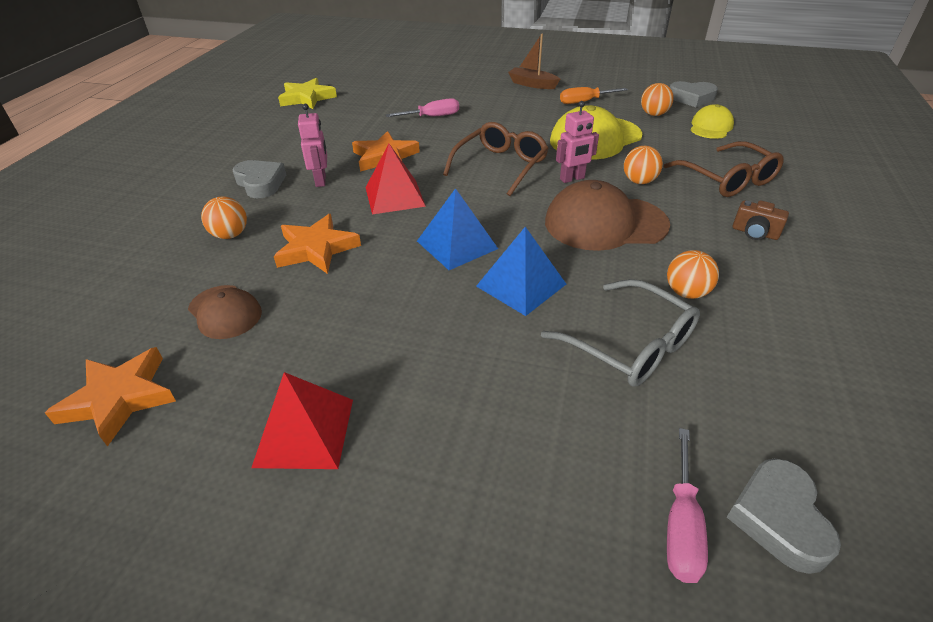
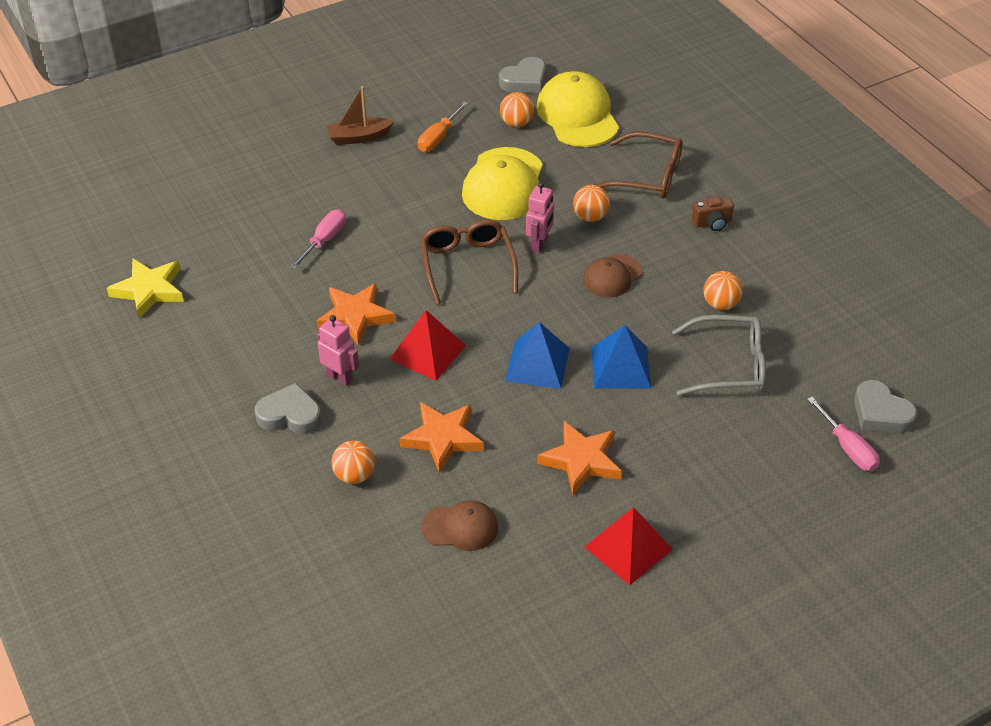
camera: 45 degrees left, 5 degrees up
orange star [45,347,176,447] -> orange star moved to [537,421,622,495]
brown cap [545,180,670,251] -> brown cap [583,254,643,298], size x0.57
yellow cap [691,104,734,139] -> yellow cap [536,71,619,147], size x1.75

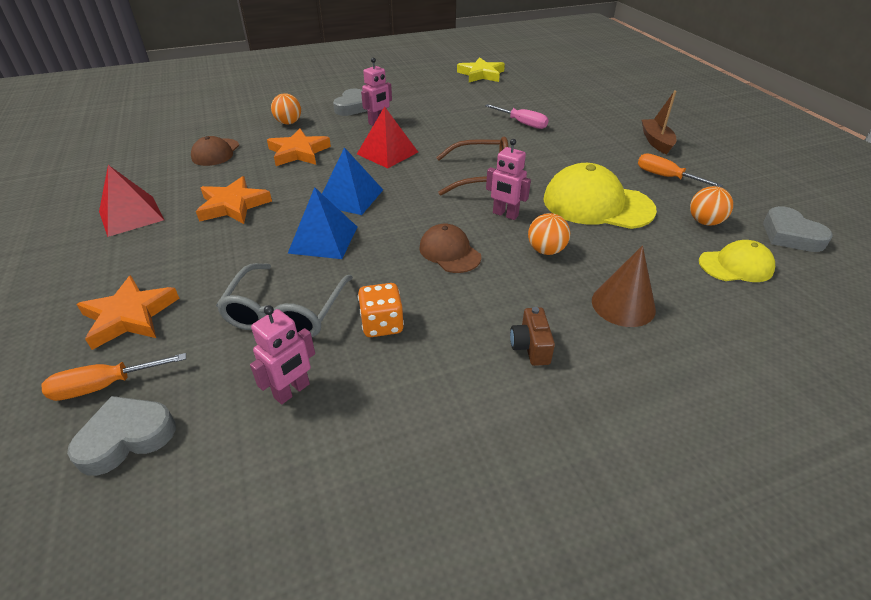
camera: 100 degrees right, 5 degrees down
orange star [316,283,395,346] -> orange star moved to [76,275,180,350]
yellow cap [536,71,619,147] -> yellow cap [699,240,775,282], size x0.57
brown glasses [595,131,682,198] -> brown cone [592,245,656,327]
orange ball [703,271,743,310] -> orange dice [358,283,404,337]
pink screwdriver [807,397,880,471] -> orange screwdriver [41,353,186,401]
none -> pink robot [250,305,315,404]

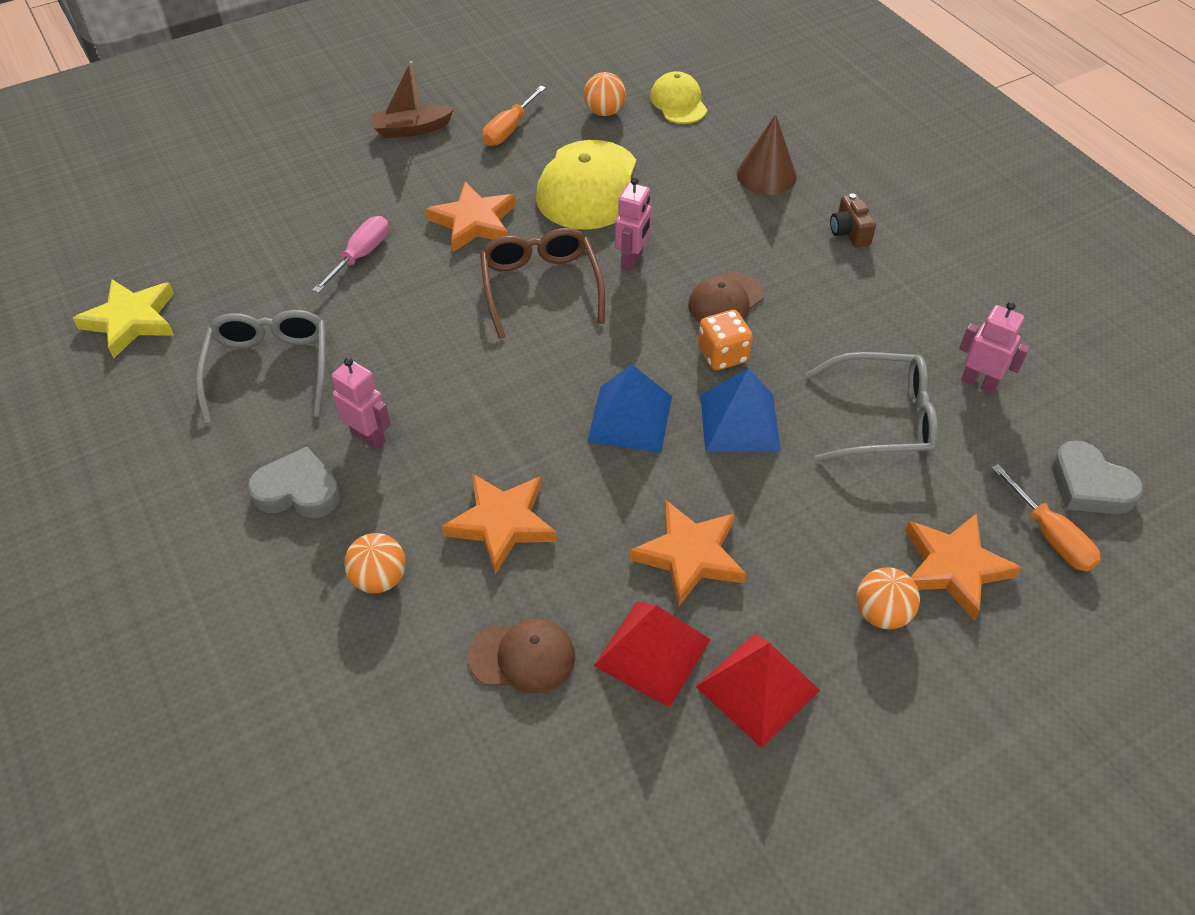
camera: 100 degrees left, 10 degrees up
red pyramid [357,106,418,168] -> red pyramid moved to [594,601,711,708]
orange dice [358,283,404,337] -> orange dice moved to [698,310,753,371]
brown camera [510,307,555,366] -> brown camera turned 90 degrees clockwise [830,193,876,248]
orange ball [528,213,570,255] -> orange ball moved to [856,567,920,629]
grey heart [763,206,833,252] -> none
none -> grey glasses [196,310,325,424]
none -> orange star [426,182,516,252]

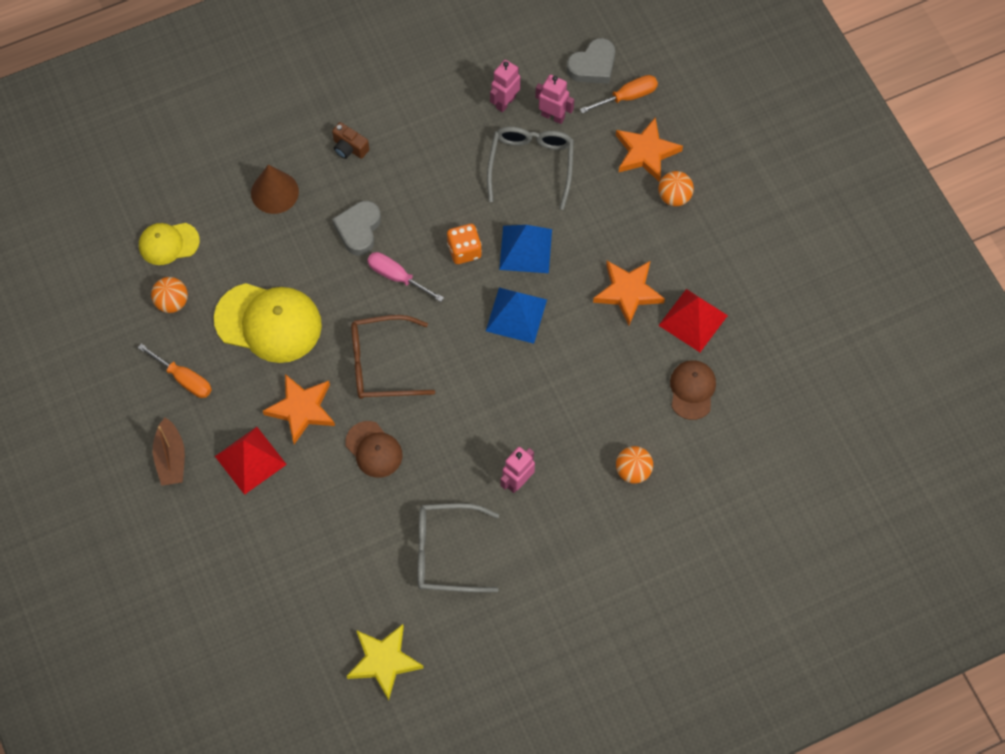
camera: 85 degrees left, 15 degrees up
grey heart [248,447,340,518] -> grey heart moved to [332,201,381,255]
pink screwdriver [312,216,389,293] -> pink screwdriver moved to [367,252,444,302]
orange star [442,473,557,574] -> none
pink robot [615,177,652,271] -> pink robot moved to [535,75,574,124]
brown cap [688,272,764,323] -> brown cap moved to [345,421,402,478]
red pyramid [696,633,820,748] -> red pyramid moved to [215,427,287,495]
brown camera [830,193,876,248] -> brown camera turned 45 degrees clockwise [332,122,369,159]

